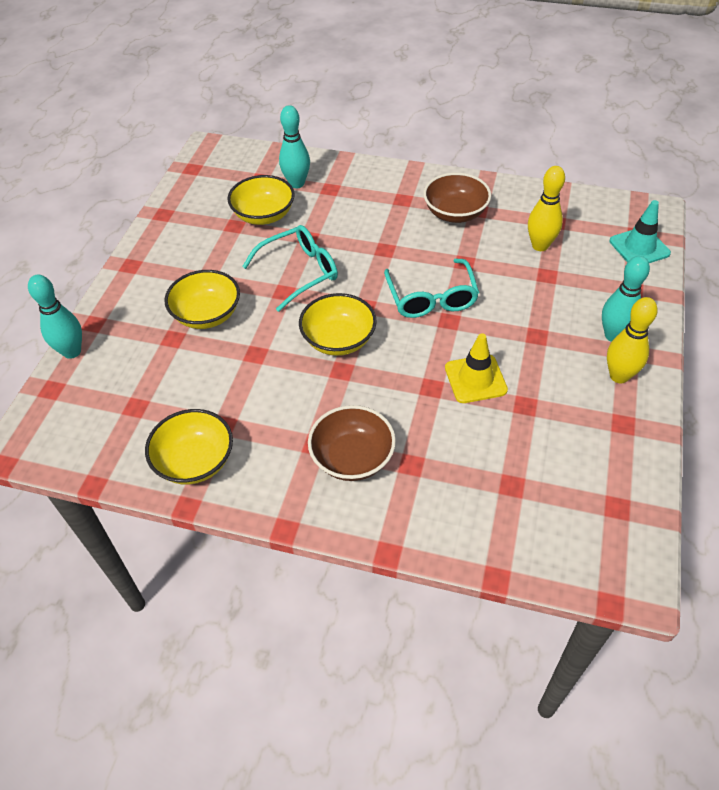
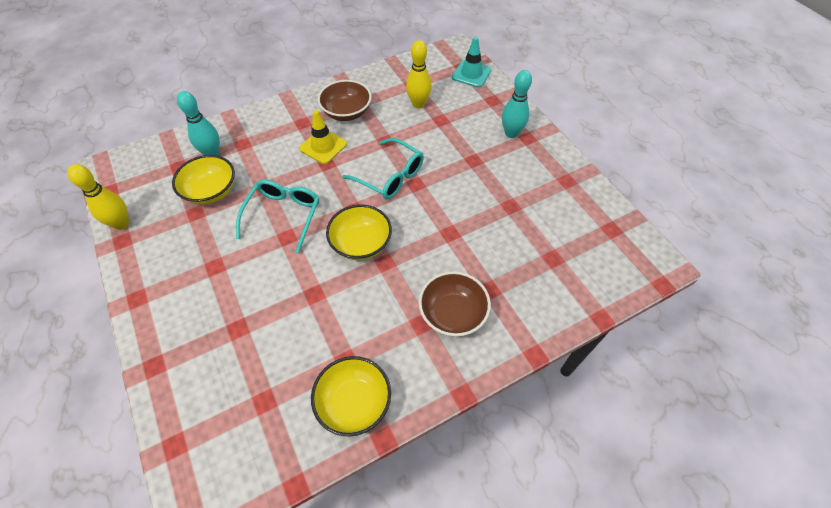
camera: 45 degrees left, 5 degrees up
turquoise bowling pin [28,275,82,359] -> none
yellow bowl [164,270,240,329] -> none
yellow traffic cone [445,333,508,403] -> yellow traffic cone moved to [299,110,347,164]
yellow bowling pin [607,297,658,383] -> yellow bowling pin moved to [67,164,129,230]

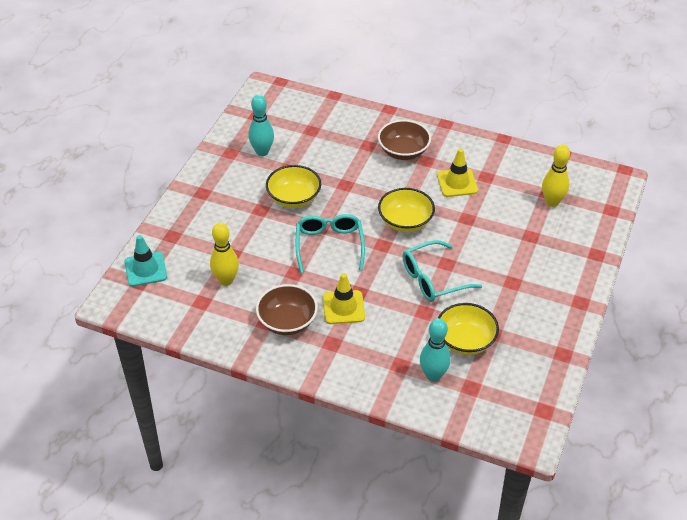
camera: 130 degrees left, 10 degrees down
yellow bowling pin [67,164,129,230] -> yellow bowling pin moved to [542,144,570,207]
yellow bowl [311,356,391,437] -> yellow bowl moved to [266,165,321,208]
turquoise bowling pin [502,70,532,138] -> turquoise bowling pin moved to [248,95,274,156]
none -> yellow traffic cone [437,148,478,197]

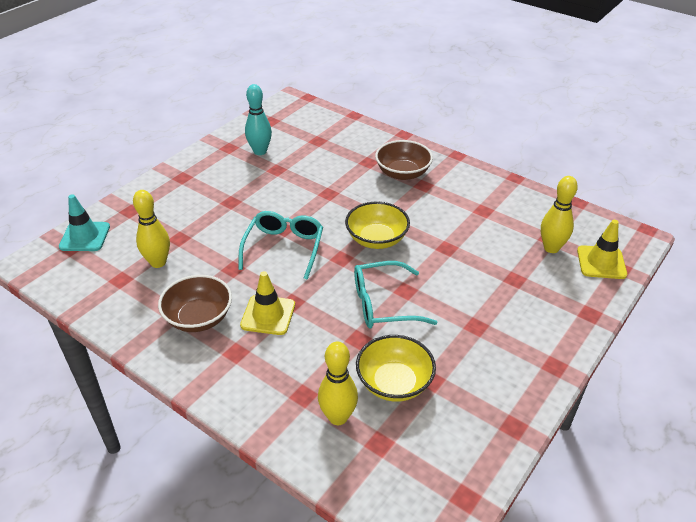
camera: 15 degrees right, 5 degrees down
yellow bowl [266,165,321,208] -> none
turquoise bowling pin [420,318,451,382] -> yellow bowling pin [318,342,358,425]
yellow traffic cone [437,148,478,197] -> yellow traffic cone moved to [577,220,627,279]

